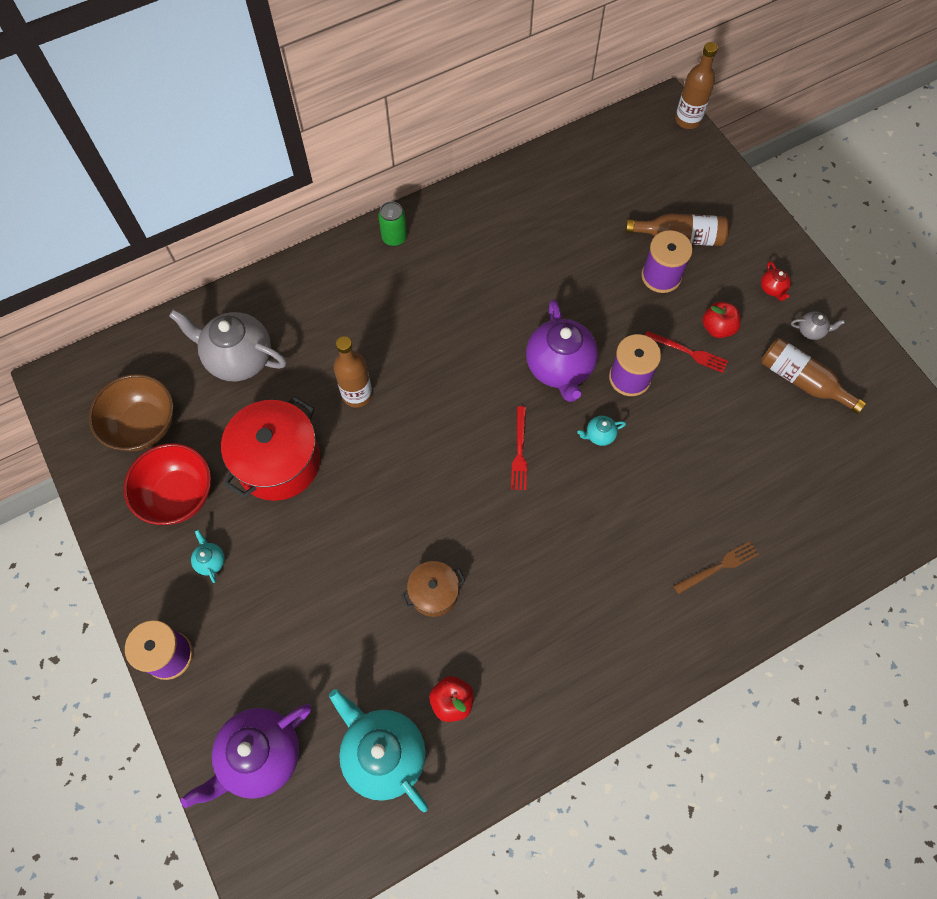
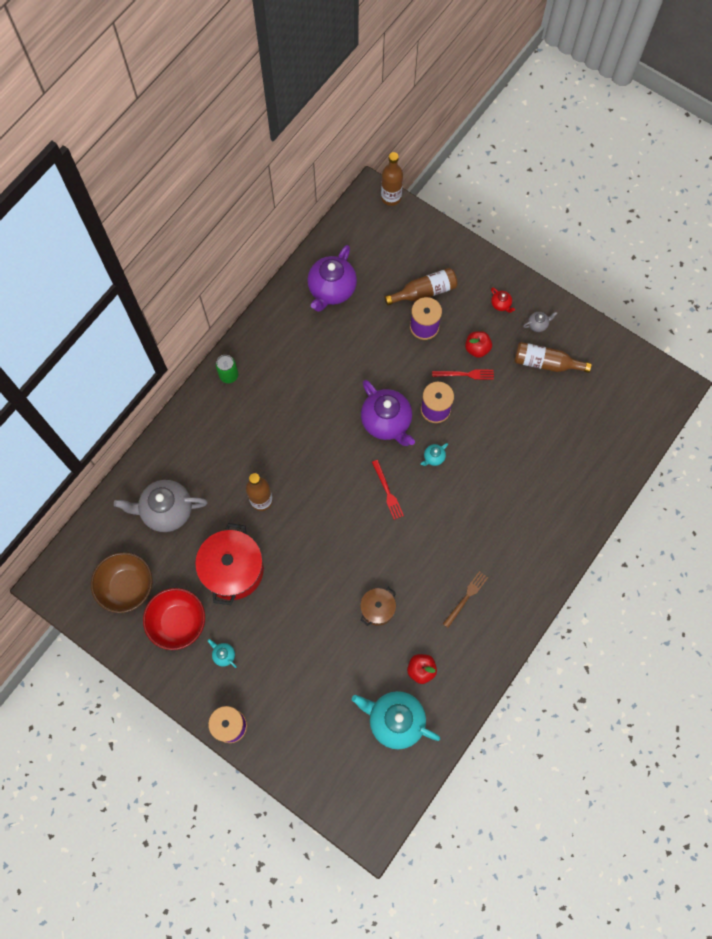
camera: 25 degrees left, 5 degrees up
purple teapot [181,704,312,808] -> purple teapot moved to [307,245,357,312]
brown fork [673,541,759,594] -> brown fork moved to [443,571,488,628]

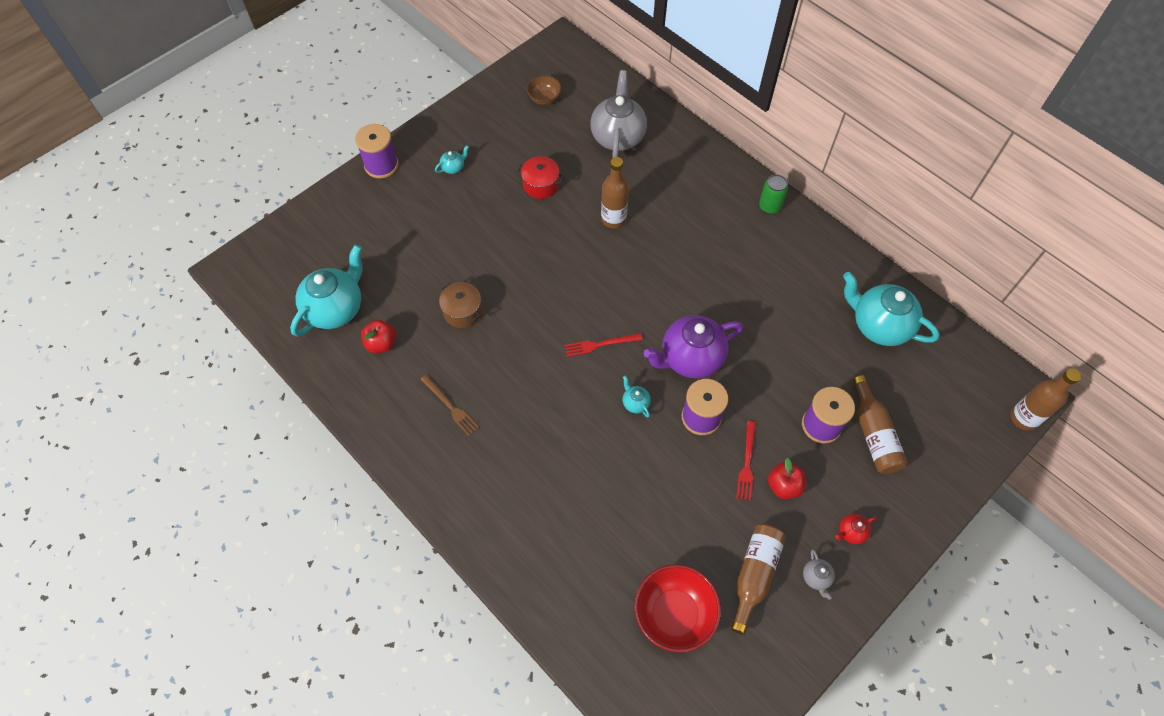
camera: 100 degrees right, 10 degrees down
brown bowl [91,552,152,613] -> brown bowl [527,75,561,105], size x0.56
red bowl [143,588,205,650] -> red bowl moved to [635,564,721,653]
red pot [195,523,264,605] -> red pot [517,156,564,199], size x0.54
purple teapot [307,245,357,312] -> turquoise teapot [843,272,940,346]

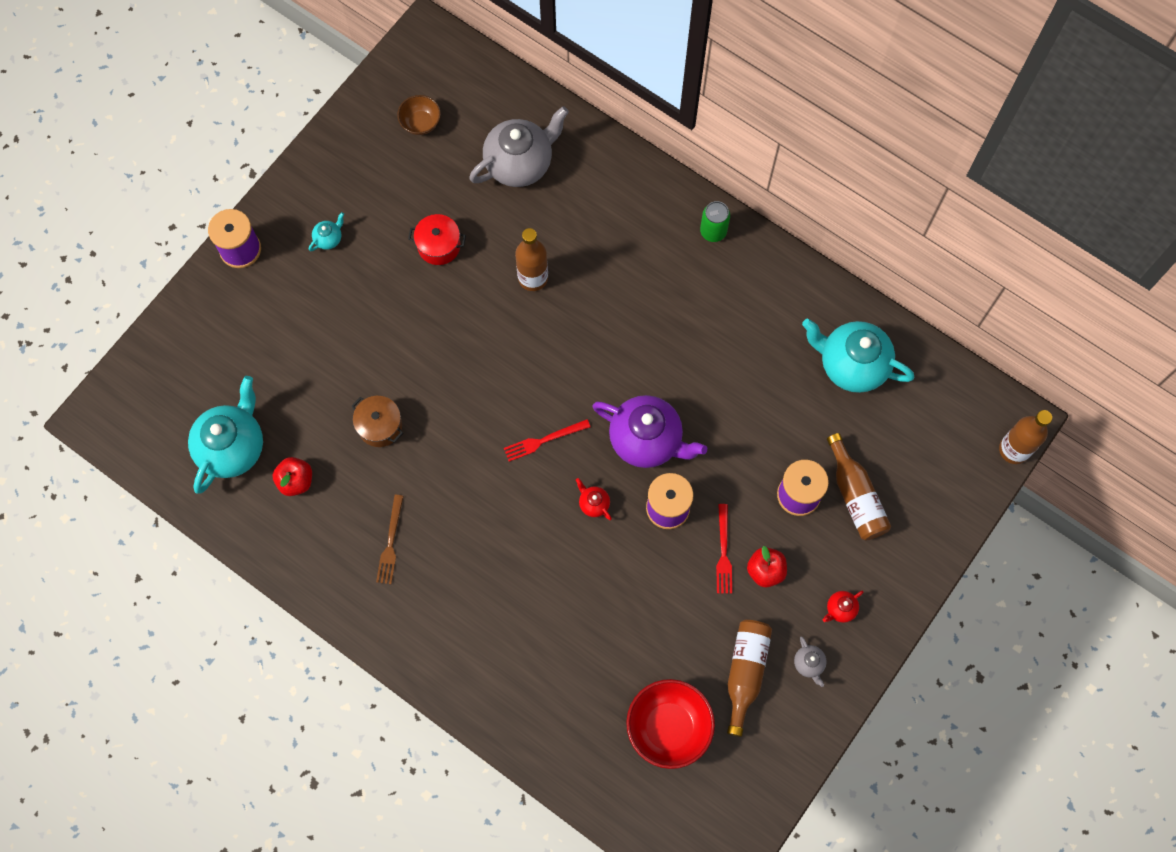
camera: 10 degrees left, 10 degrees up
brown fork [420,375,479,436] -> brown fork turned 60 degrees clockwise [376,495,404,584]
grey teapot [590,70,647,158] -> grey teapot turned 60 degrees clockwise [469,106,569,187]
turquoise teapot [623,375,651,418] -> red teapot [576,478,612,520]
purple teapot [644,315,743,378] -> purple teapot turned 120 degrees counterclockwise [593,395,707,468]

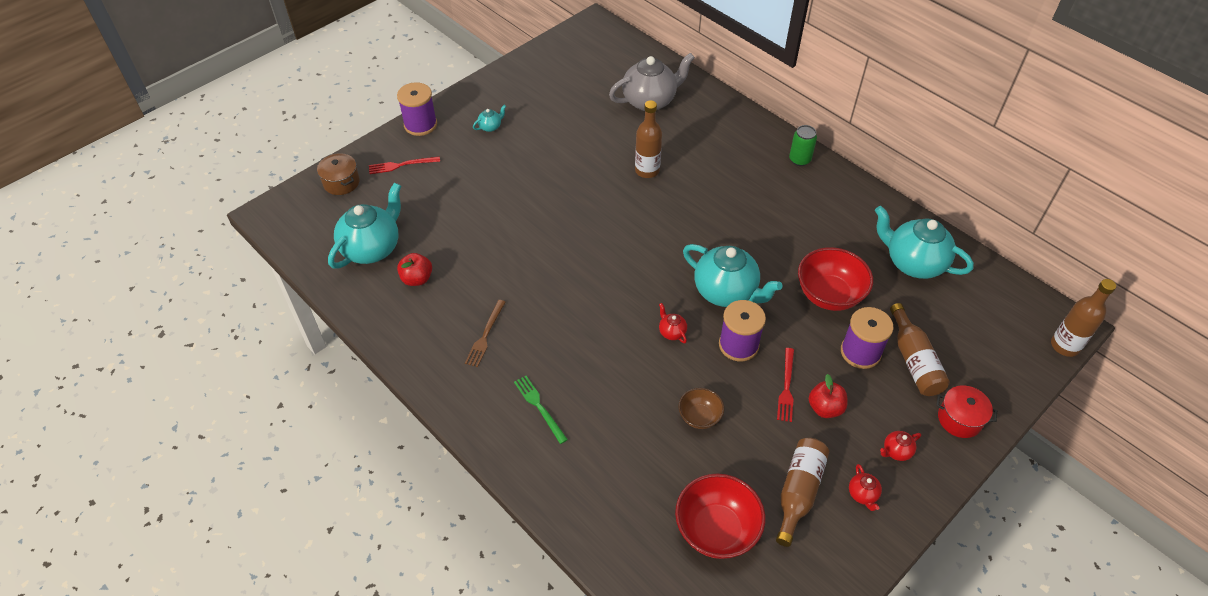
camera: 10 degrees right, 20 degrees down
brown pot [352,396,403,447] -> brown pot moved to [317,153,360,195]
brown bowl [397,95,441,135] -> brown bowl moved to [679,388,724,429]
red pot [408,214,466,265] -> red pot moved to [936,385,997,438]
red fork [504,419,591,462] -> red fork moved to [369,156,440,174]
purple teapot [593,395,707,468] -> turquoise teapot [683,244,782,307]
grey teapot [794,637,827,687] -> red teapot [849,464,882,511]
none -> green fork [514,376,568,444]
none -> red bowl [798,247,873,311]

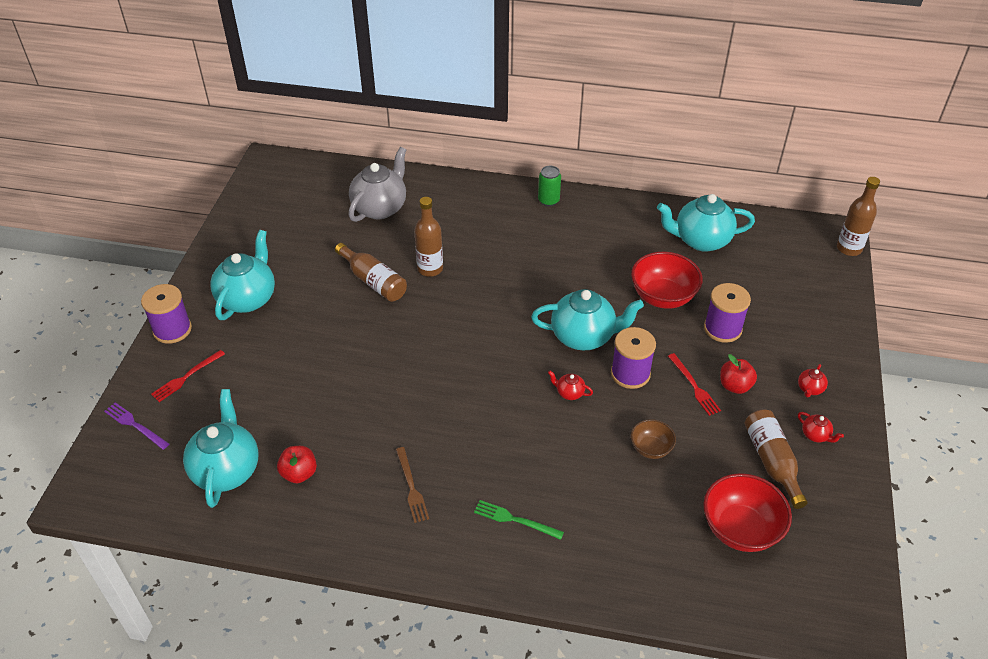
camera: 35 degrees left, 5 degrees down
brown pot [317,153,360,195] -> purple fork [104,402,169,450]
turquoise teapot [473,105,506,132] -> turquoise teapot [210,230,275,320], size x2.37
brown bottle [890,303,950,396] -> brown bottle moved to [335,243,407,302]
red pot [936,385,997,438] -> none

